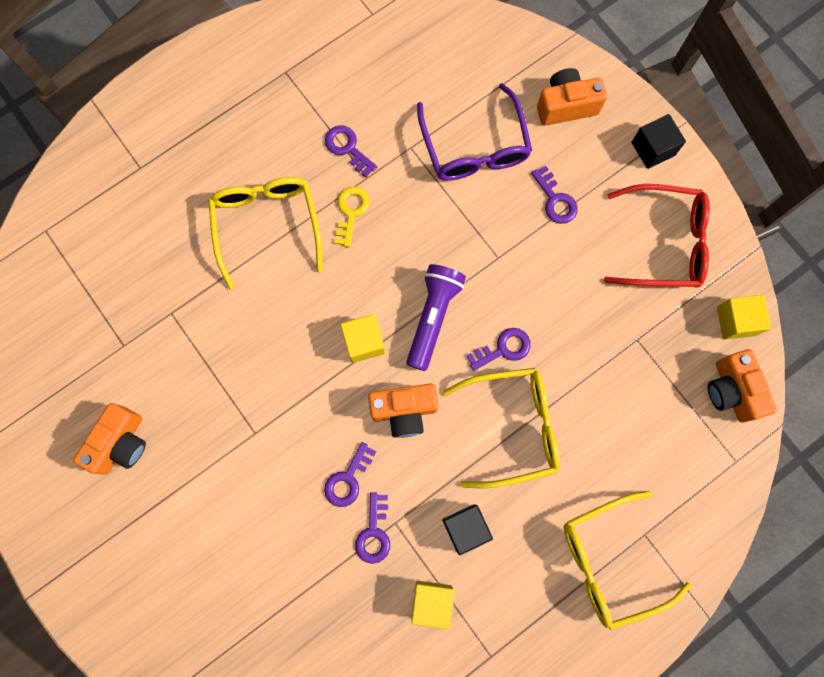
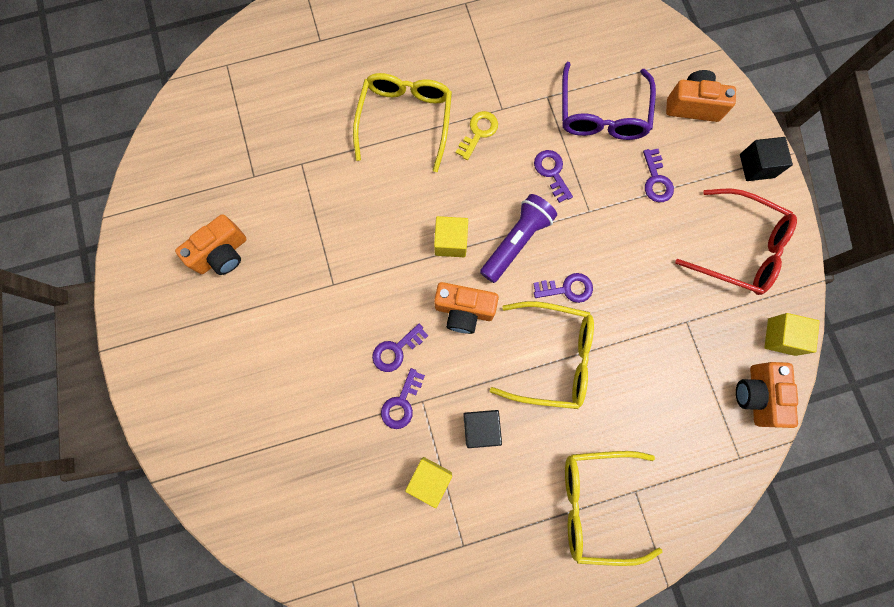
camera: 20 degrees right, 0 degrees up
purple key [325,126,377,178] -> purple key moved to [534,150,573,203]

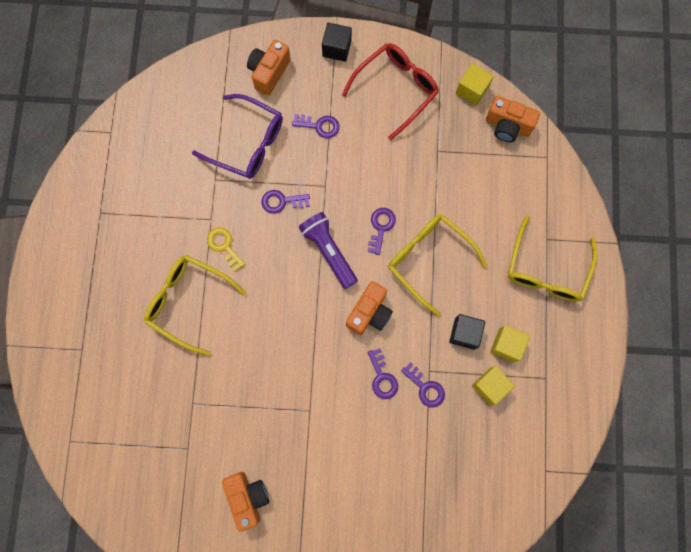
camera: 70 degrees left, 0 degrees up
yellow cube [434,216,468,257] -> yellow cube moved to [490,325,530,363]
yellow glasses [490,301,594,409] -> yellow glasses turned 75 degrees counterclockwise [388,215,487,317]

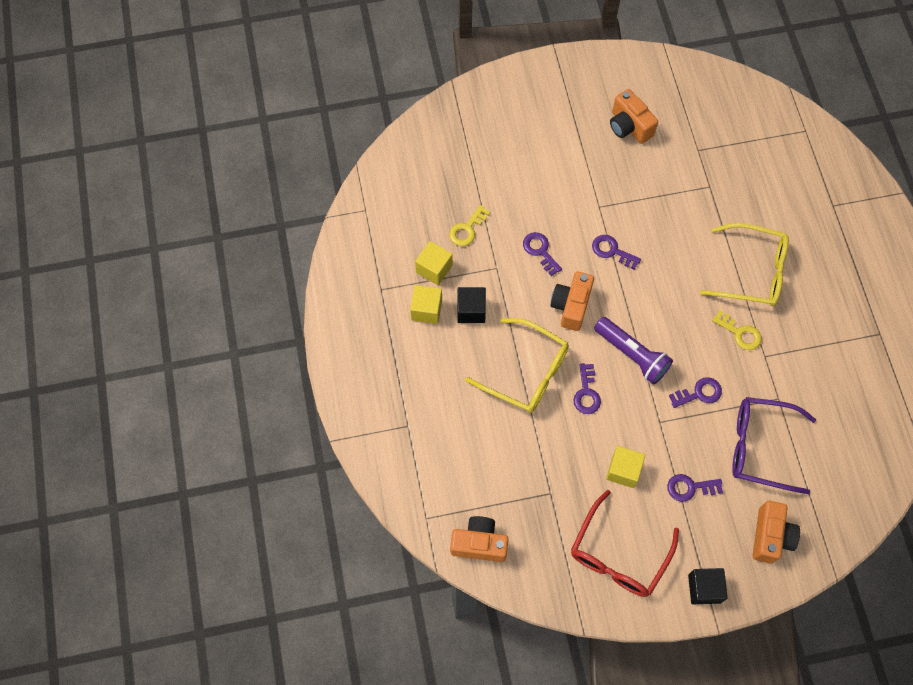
camera: 165 degrees right, 10 degrees down
purple key [401,362,445,407] -> purple key moved to [592,235,641,270]
yellow cube [456,63,494,106] -> yellow cube moved to [606,446,645,488]
yellow glasses [508,216,598,302] -> none
none -> yellow key [449,205,490,246]

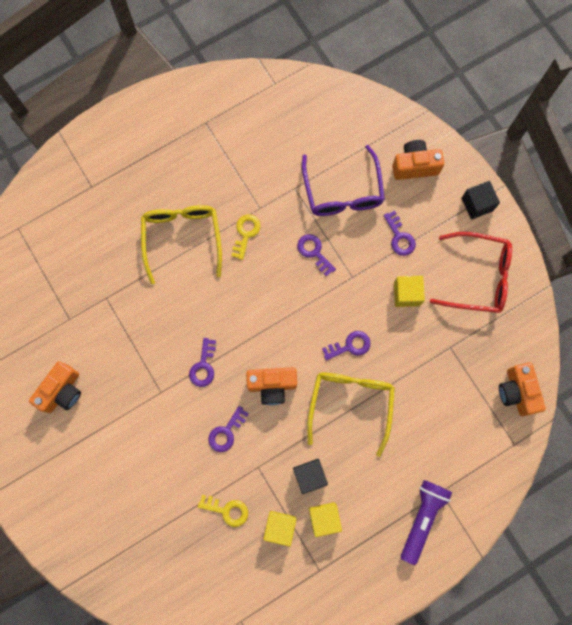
camera: 110 degrees left, 10 degrees up
purple flashlight [594,317,673,385] -> purple flashlight moved to [401,480,452,565]

